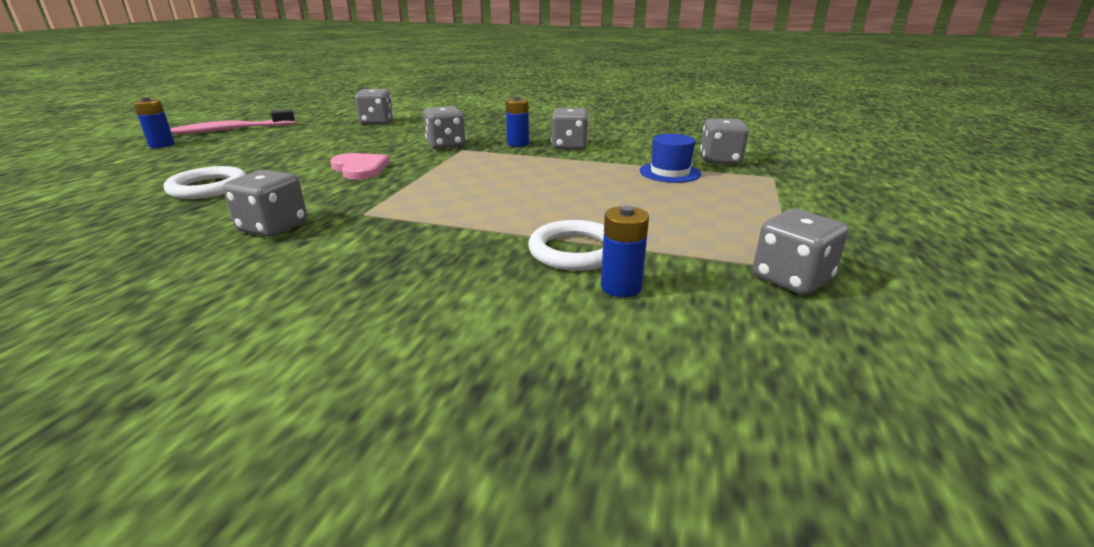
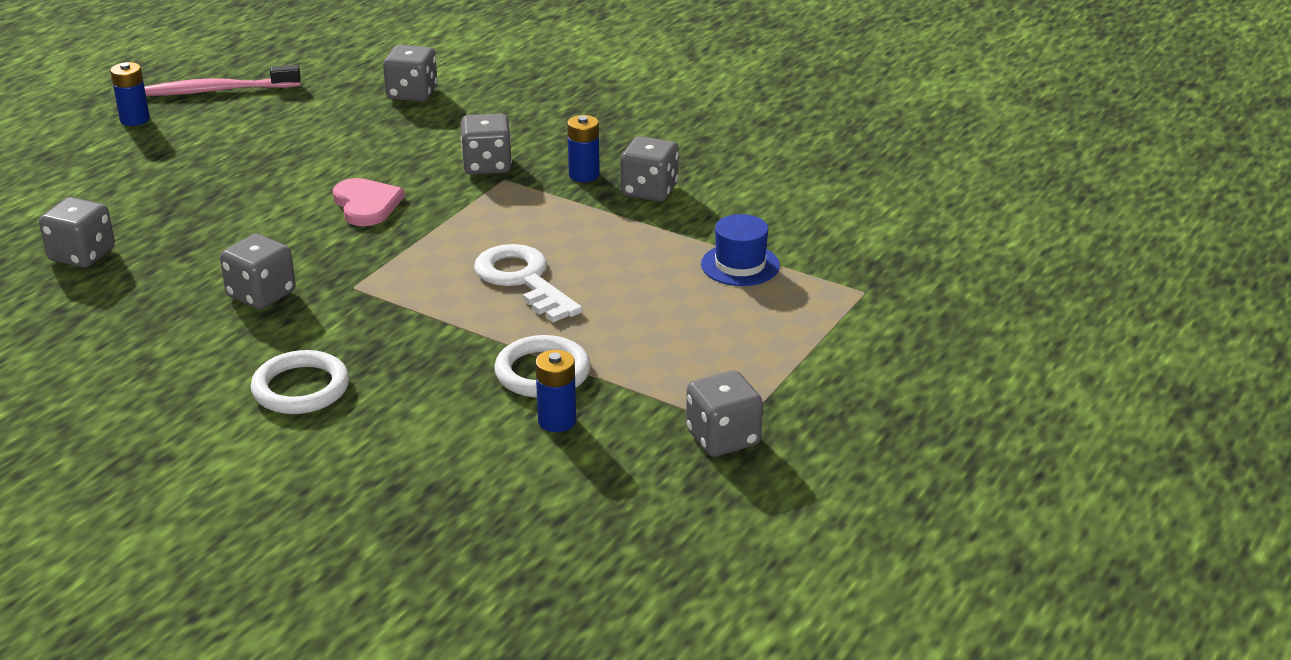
camera: 15 degrees right, 5 degrees up
white ring [164,166,246,199] -> white ring moved to [251,350,349,414]
grey dice [700,118,749,164] -> grey dice moved to [39,197,115,268]
none -> white key [474,244,583,322]

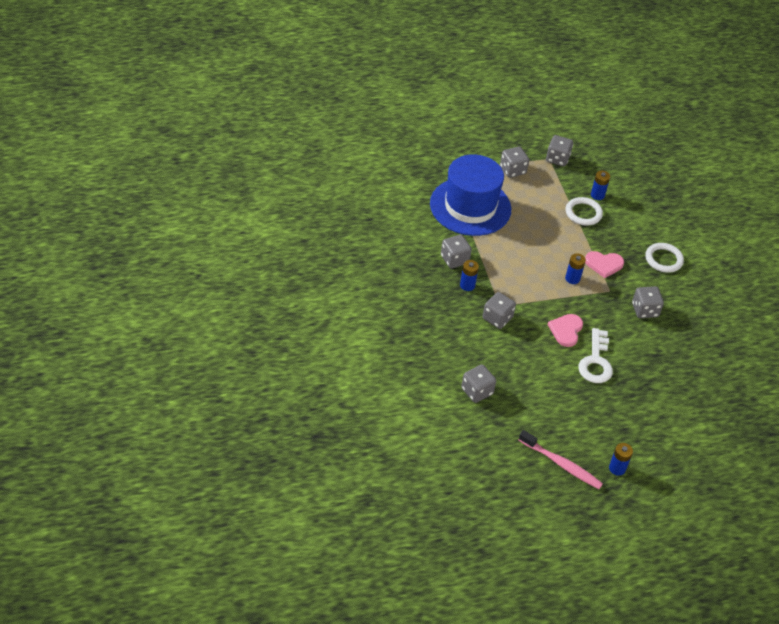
camera: 140 degrees left, 15 degrees up
grey dice [39,197,115,268] -> grey dice moved to [500,147,529,178]
white key [474,244,583,322] -> white key moved to [578,328,613,383]
blue hat [701,214,780,286] -> blue hat [430,154,511,236], size x2.40
none -> blue battery [565,253,586,284]
none -> pink heart [585,251,624,278]

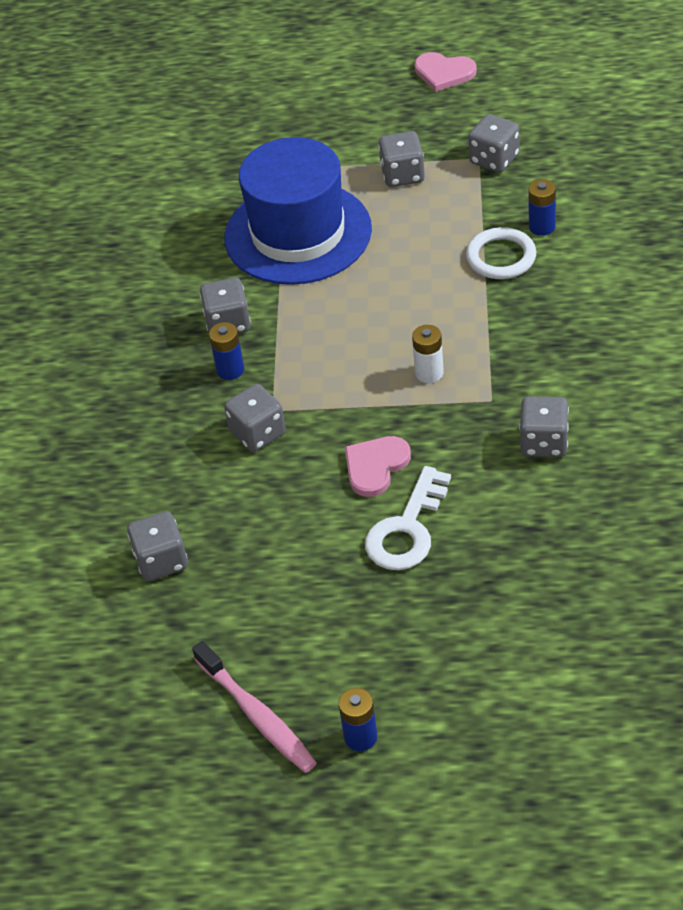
camera: 25 degrees right, 0 degrees up
blue battery [565,253,586,284] -> white battery [412,325,444,383]
pink heart [585,251,624,278] -> pink heart moved to [414,52,477,92]
white ring [645,243,684,273] -> none

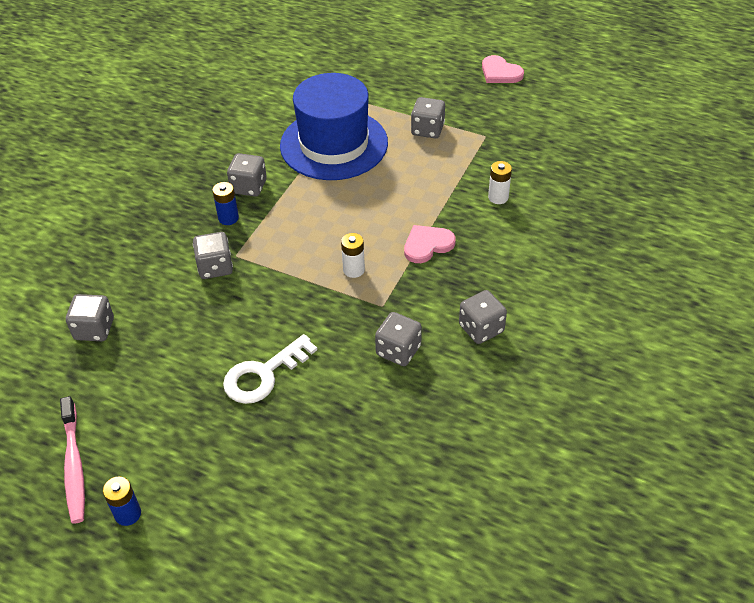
camera: 20 degrees right, 0 degrees up
pink heart [345,436,411,497] -> pink heart moved to [404,225,456,263]
white ring [466,227,536,279] -> none
grey dice [468,114,519,173] -> grey dice moved to [459,290,507,344]
blue battery [528,179,556,236] -> white battery [488,161,512,204]

